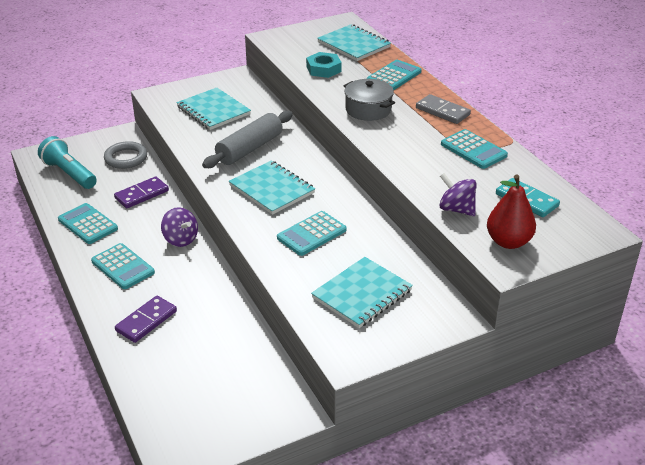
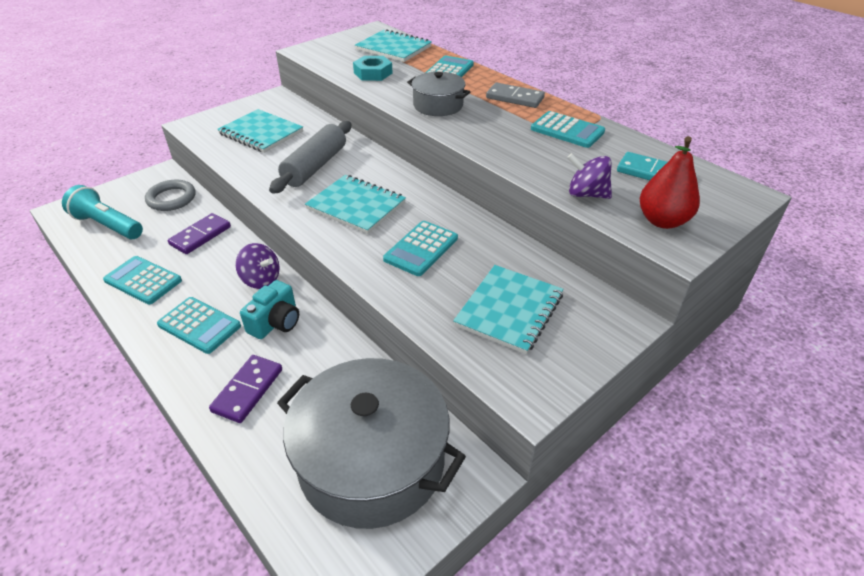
camera: 15 degrees left, 5 degrees up
none -> turquoise camera [240,280,299,339]
none -> grey pot [277,358,466,529]

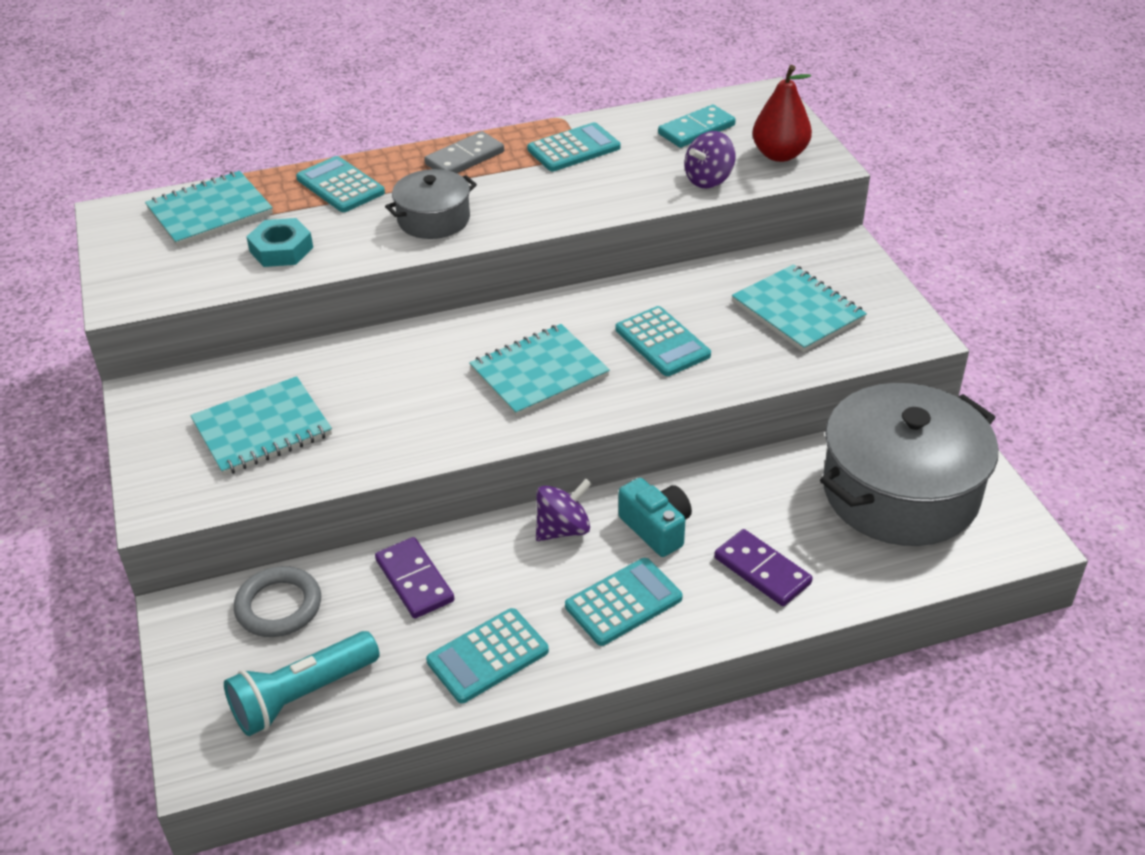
camera: 65 degrees left, 0 degrees up
grey rolling pin [269,121,351,194] -> none

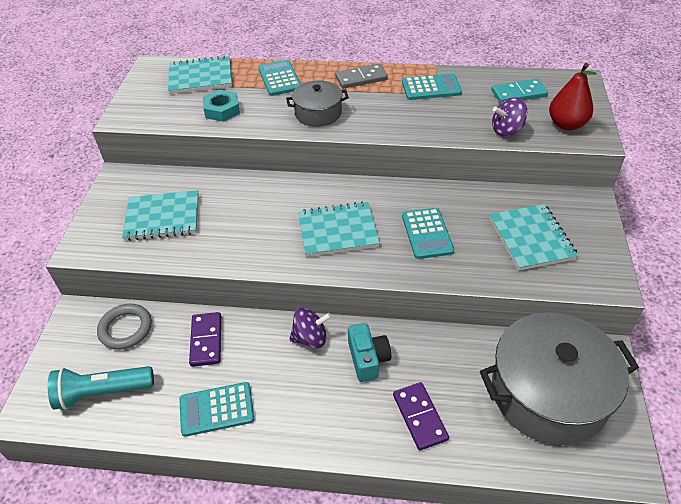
camera: 25 degrees right, 5 degrees up
turquoise calculator [565,558,683,646] -> none

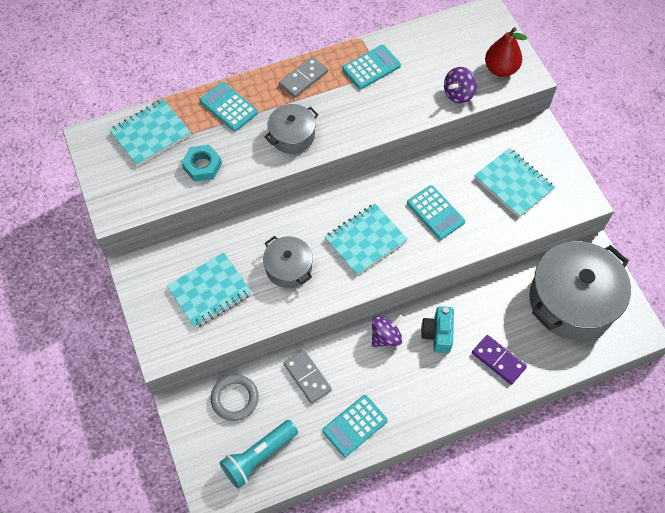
camera: 30 degrees left, 15 degrees up
purple domino [189,312,221,367] -> grey domino [284,350,332,403]
turquoise camera [348,323,391,382] -> turquoise camera turned 135 degrees counterclockwise [421,306,454,353]
turquoise domino [491,79,548,103] -> none
none -> grey pot [263,236,313,288]

